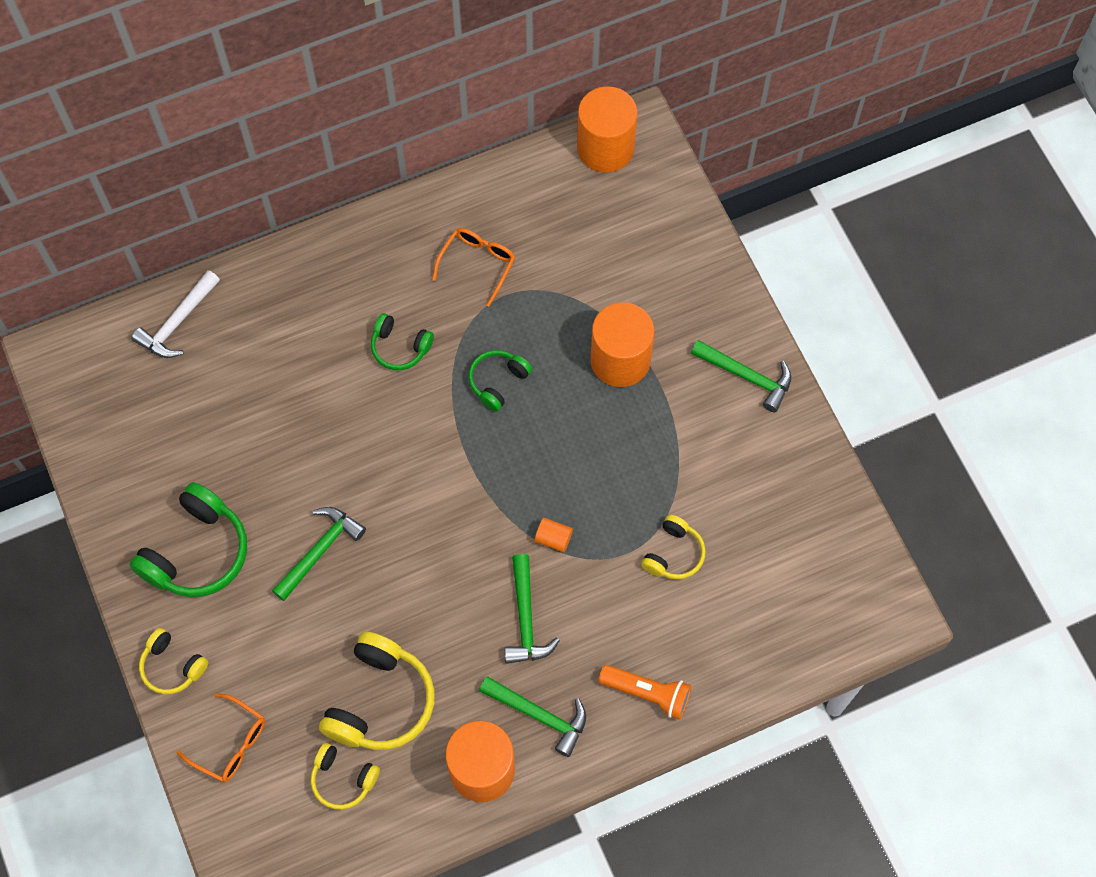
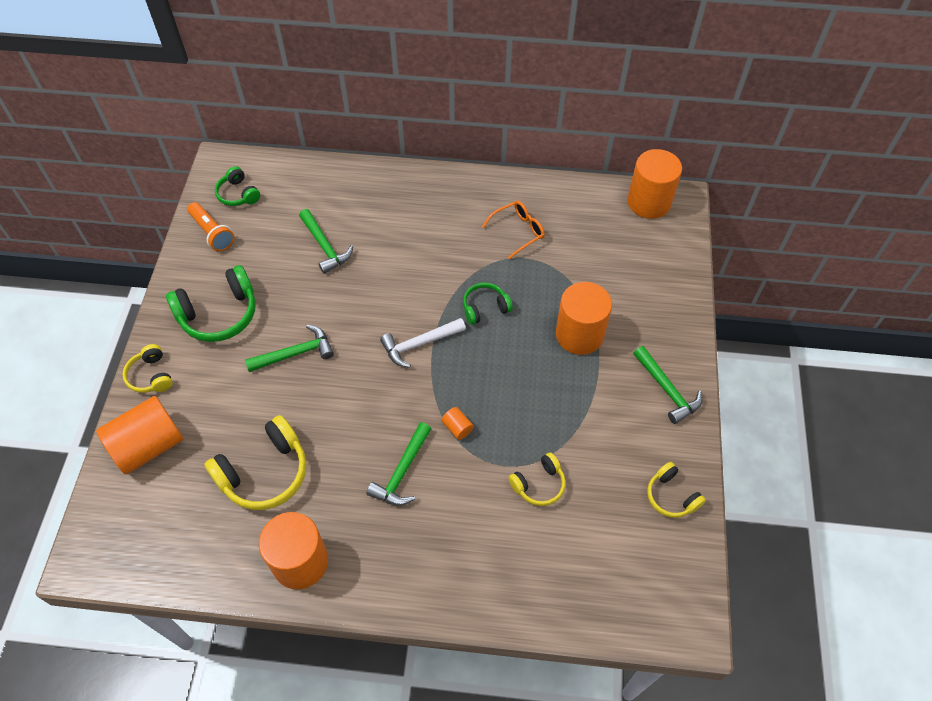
camera: 30 degrees right, 10 degrees down
white hammer [131,270,220,358] -> white hammer moved to [380,318,466,368]
orange glasses [176,693,265,782] -> orange cylinder [96,396,183,475]
yellow headphones [310,743,380,810] -> yellow headphones moved to [647,462,706,518]
green headphones [371,313,434,370] -> green headphones moved to [215,166,260,206]
green hammer [479,676,586,757] -> green hammer moved to [299,209,353,274]
orange flashlight [599,665,692,720] -> orange flashlight moved to [187,202,234,251]

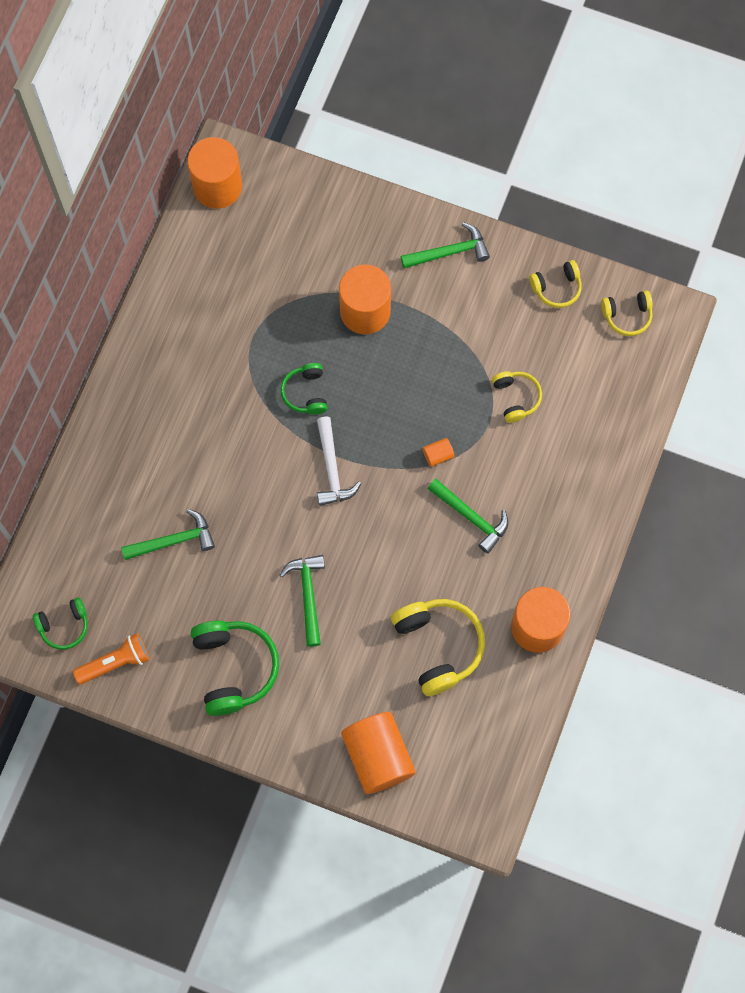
camera: 75 degrees left, 15 degrees up
yellow headphones [123,344,173,393] -> yellow headphones moved to [601,291,653,336]
orange glasses [482,201,545,259] -> none

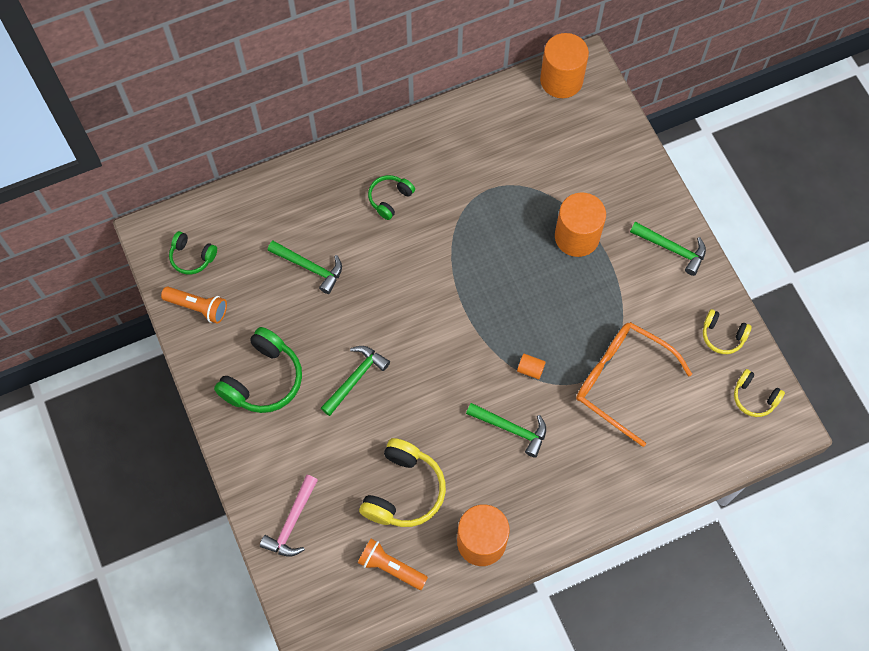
camera: 45 degrees right, 5 degrees down
green headphones [281,363,327,415] -> green headphones moved to [368,175,415,220]
white hammer [317,417,361,506] -> none
orange cylinder [341,712,416,794] -> pink hammer [260,475,318,557]
green hammer [427,478,508,554] -> green hammer turned 60 degrees counterclockwise [466,403,546,458]
yellow headphones [492,371,542,423] -> orange glasses [576,322,692,447]
none -> orange flashlight [358,539,428,590]

